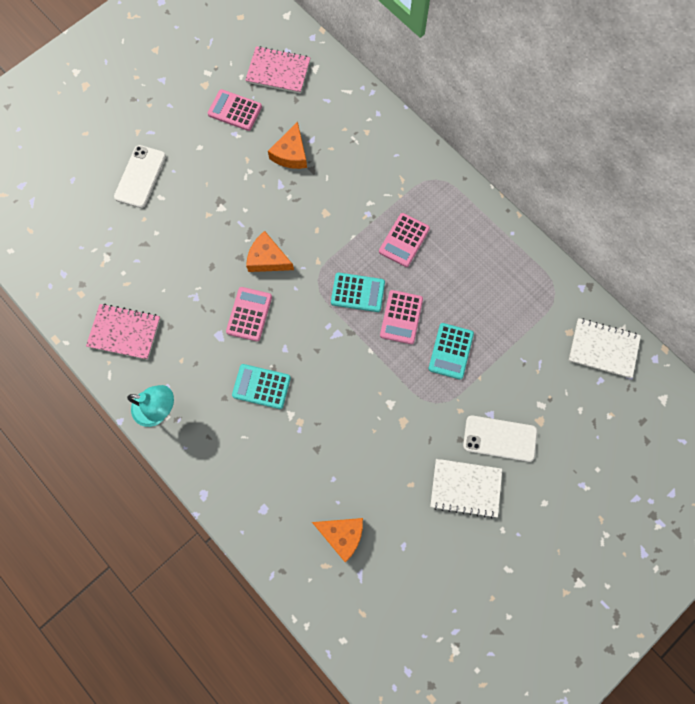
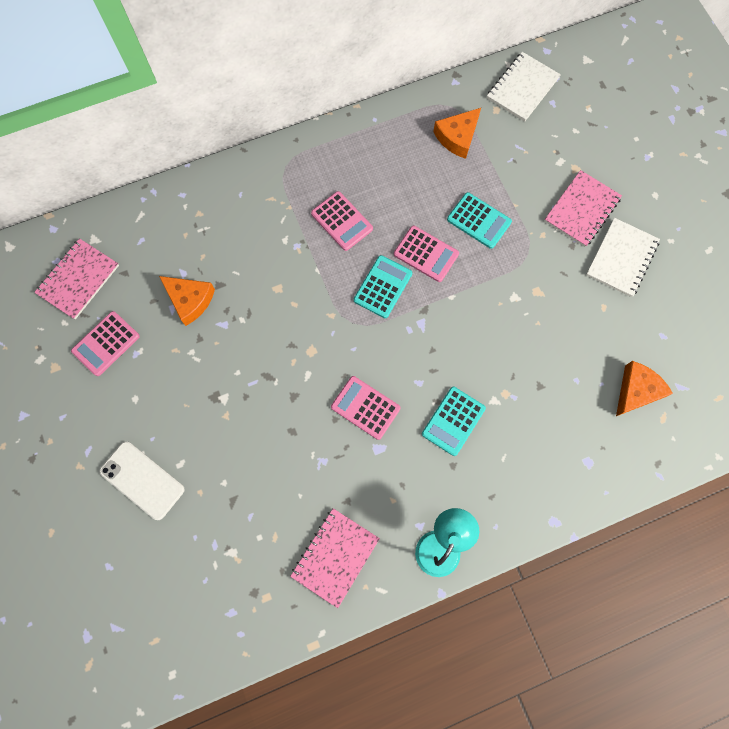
camera: 70 degrees left, 0 degrees up
orange cheese [246,231,294,272] -> orange cheese moved to [433,108,481,159]
white phone [463,415,537,462] -> pink notebook [544,170,622,247]

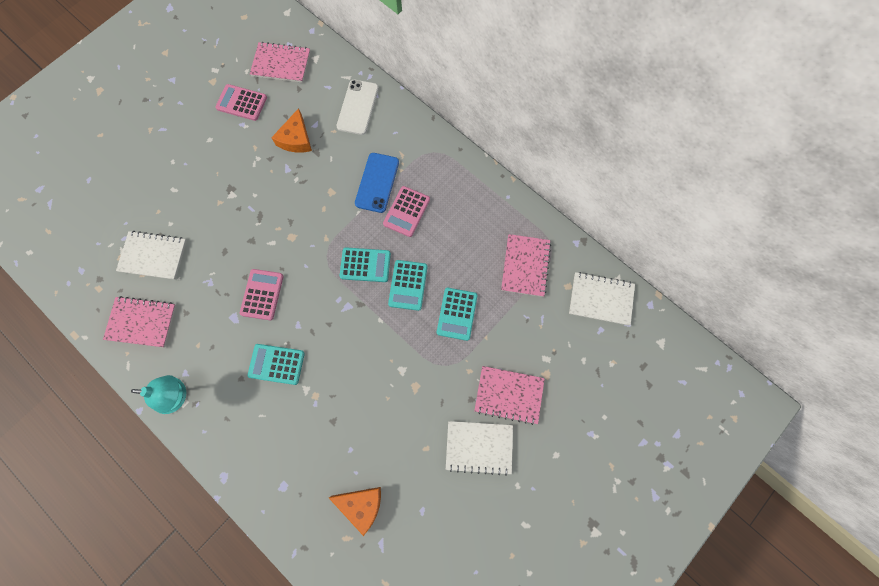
camera: 65 degrees right, 0 degrees up
white phone [99,441,184,520] -> white phone moved to [337,79,379,135]
pink calculator [394,226,459,282] -> turquoise calculator [388,260,427,311]
orange cheese [433,108,481,159] -> pink notebook [501,234,551,297]
none -> white notebook [116,231,187,280]
none -> blue phone [355,153,399,213]

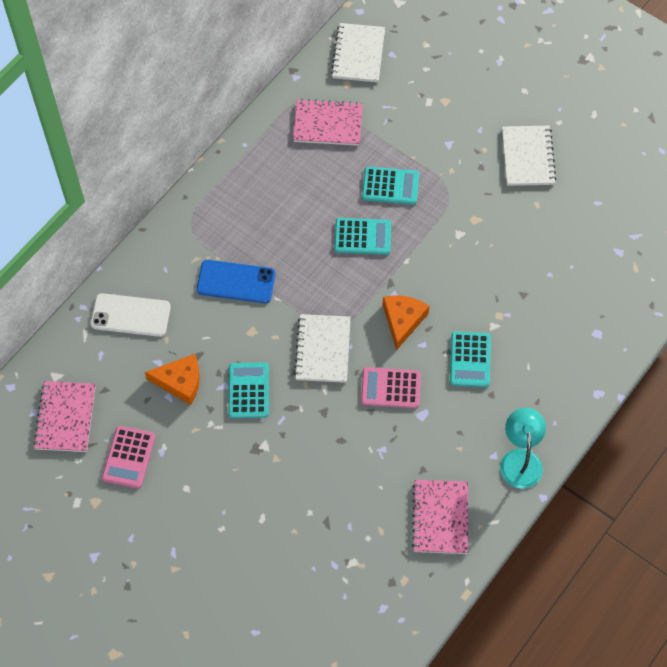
camera: 95 degrees left, 10 degrees down
white notebook [116,231,187,280] -> white notebook moved to [294,314,351,383]
orange cheese [329,487,381,536] -> orange cheese moved to [383,295,429,350]
turquoise calculator [340,248,391,282] -> turquoise calculator moved to [229,363,269,418]
pink calculator [383,186,430,237] -> none
pink notebook [474,366,545,425] -> none

